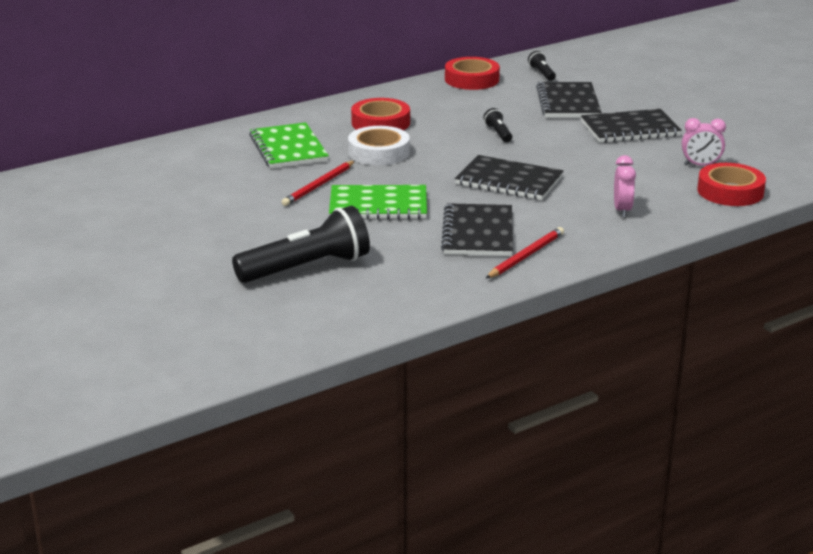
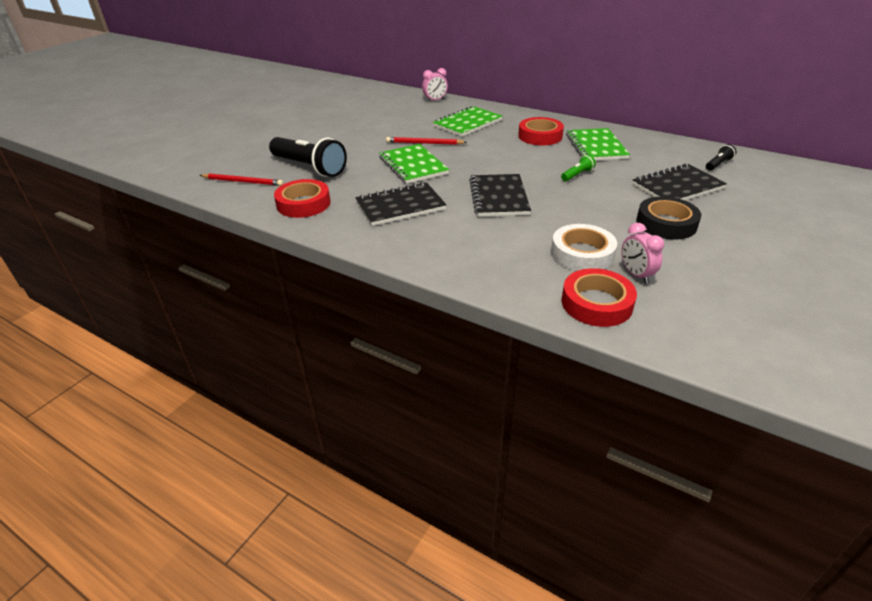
camera: 65 degrees right, 10 degrees up
white tape [348,126,410,165] -> white tape moved to [551,224,617,271]
red tape [445,57,500,90] -> red tape moved to [274,179,331,218]
black flashlight [483,108,512,143] -> green flashlight [561,154,596,181]
red pencil [486,227,564,279] -> red pencil moved to [200,173,283,186]
black notebook [581,109,682,143] -> black tape [636,196,701,240]
pink clock [614,155,636,217] -> pink clock moved to [422,68,448,102]
none -> green notebook [566,128,630,160]

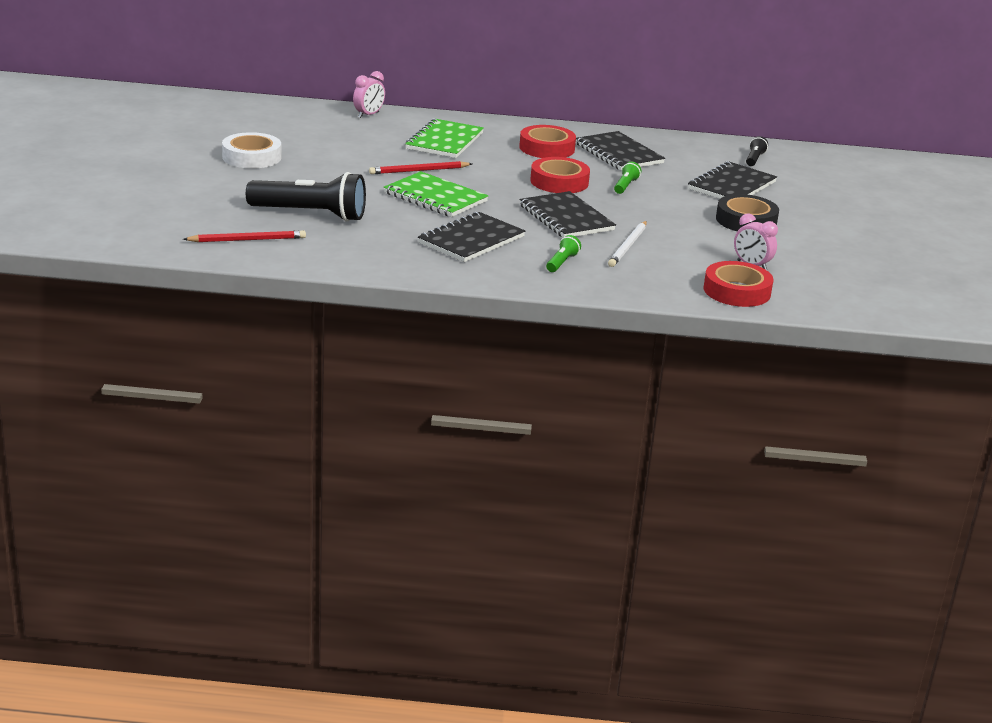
camera: 30 degrees left, 10 degrees down
red tape [274,179,331,218] -> red tape moved to [530,157,590,193]
white tape [551,224,617,271] -> white tape moved to [222,132,281,168]
green notebook [566,128,630,160] -> black notebook [576,131,665,170]
none -> green flashlight [546,235,581,272]
none -> white pencil [608,221,647,267]

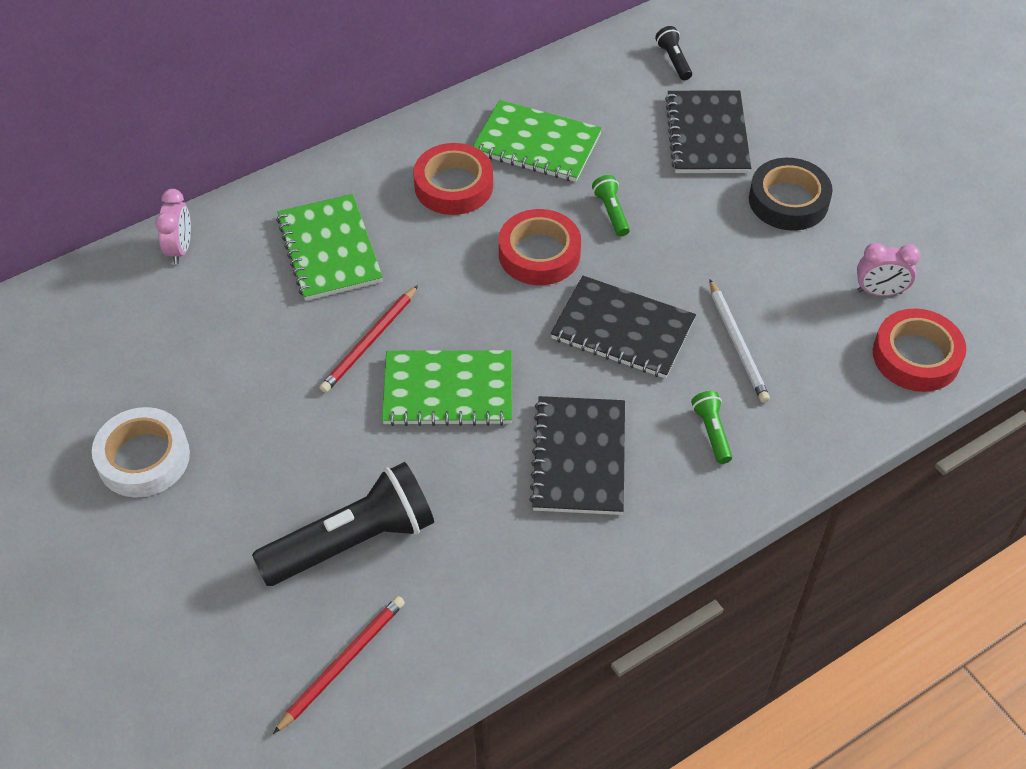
camera: 35 degrees left, 25 degrees up
black notebook [576,131,665,170] -> green notebook [473,100,602,182]

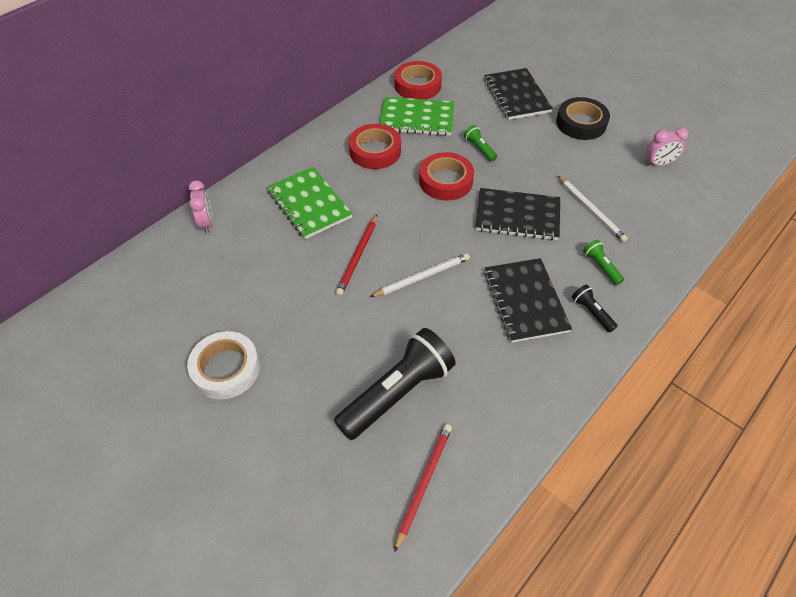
camera: 15 degrees left, 0 degrees up
green notebook [382,350,512,426] -> white pencil [370,253,470,297]
black flashlight [655,26,692,80] -> black flashlight moved to [572,284,617,332]
red tape [873,308,966,392] -> red tape moved to [394,61,442,99]

